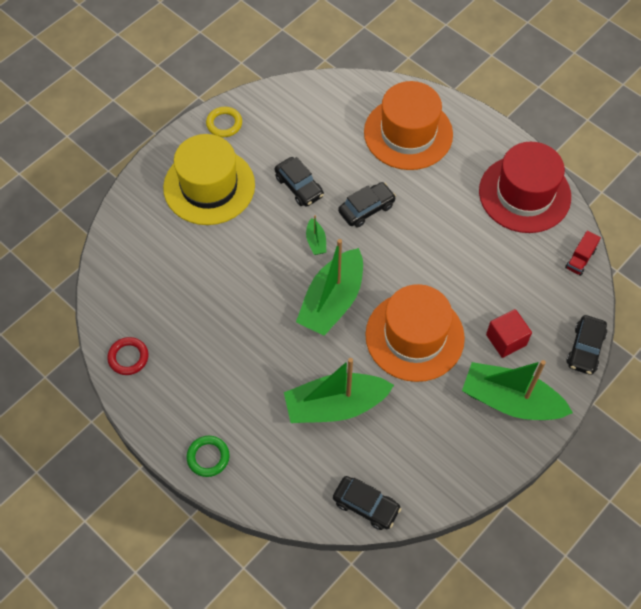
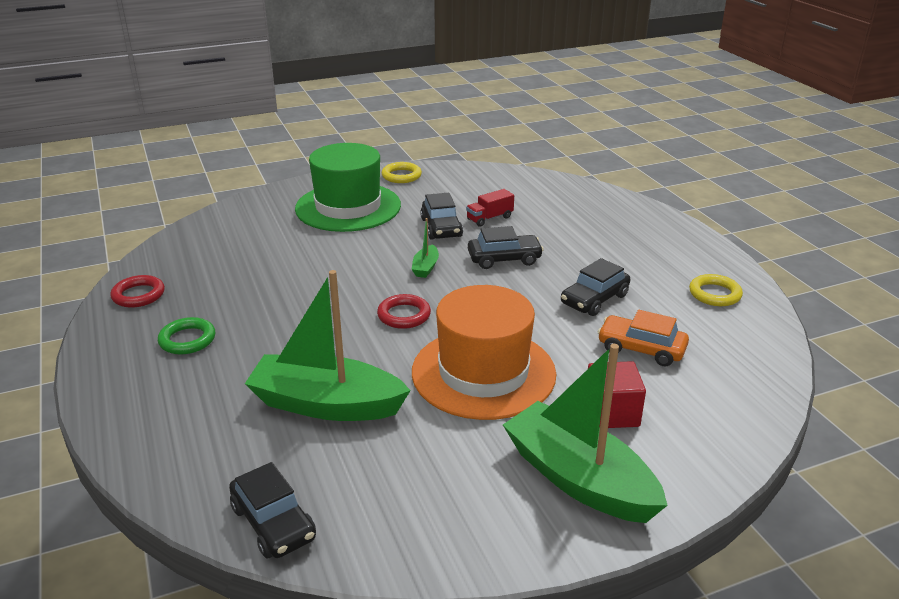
camera: 25 degrees right, 30 degrees down
yellow hat [163,134,255,225] -> green hat [295,143,401,232]
green ring [186,436,230,477] -> green ring moved to [158,317,215,354]
green boat [296,239,363,336] -> red ring [377,294,431,329]
orange hat [364,81,453,170] -> none
red hat [479,142,571,233] -> yellow ring [689,274,743,306]
red truck [565,230,601,276] -> red truck moved to [466,189,514,227]
black car [566,315,607,375] -> black car moved to [561,258,630,316]
none -> orange car [598,310,689,367]

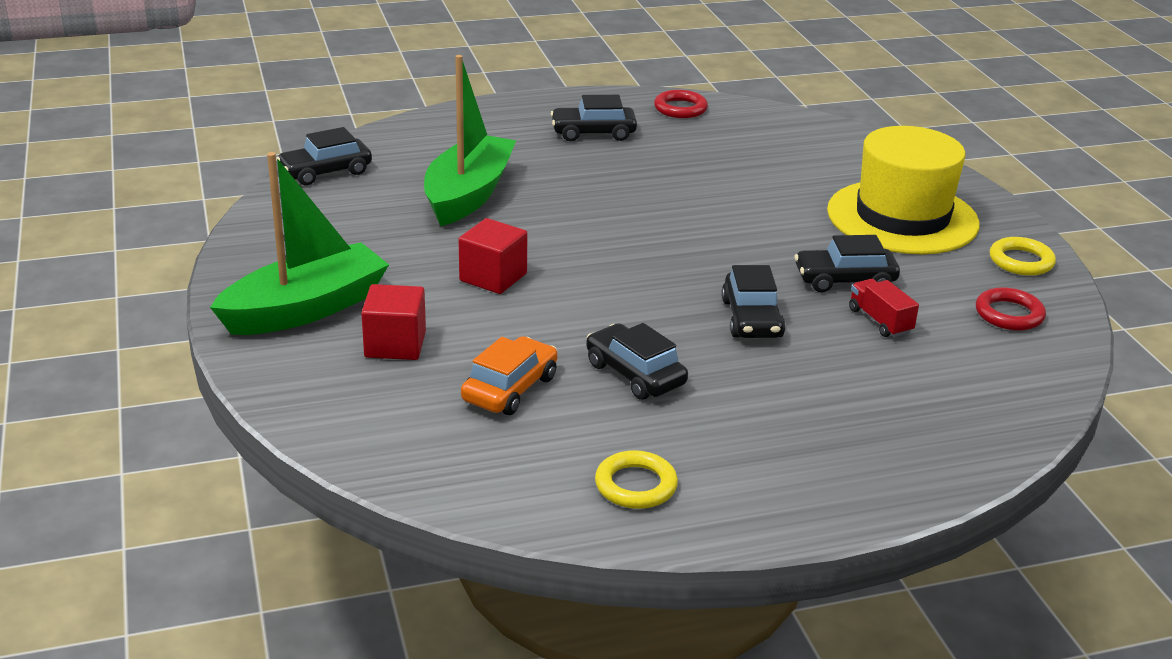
camera: 95 degrees right, 0 degrees up
green ring [158,317,215,354] -> black car [551,95,637,141]
green hat [295,143,401,232] -> yellow hat [827,126,980,254]
red ring [377,294,431,329] -> red ring moved to [976,287,1046,330]
green boat [412,218,439,278] -> none
orange hat [412,285,556,420] -> red cube [458,218,527,294]

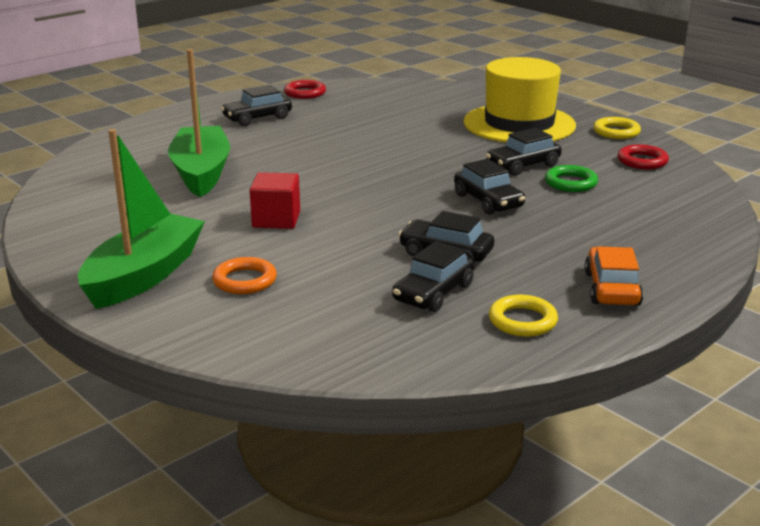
camera: 25 degrees left, 5 degrees down
black car [276,127,372,185] -> black car moved to [392,241,474,312]
red cube [361,284,426,360] -> orange ring [212,257,277,294]
orange car [461,336,558,415] -> orange car moved to [585,246,643,306]
red truck [849,279,919,337] -> green ring [545,165,598,192]

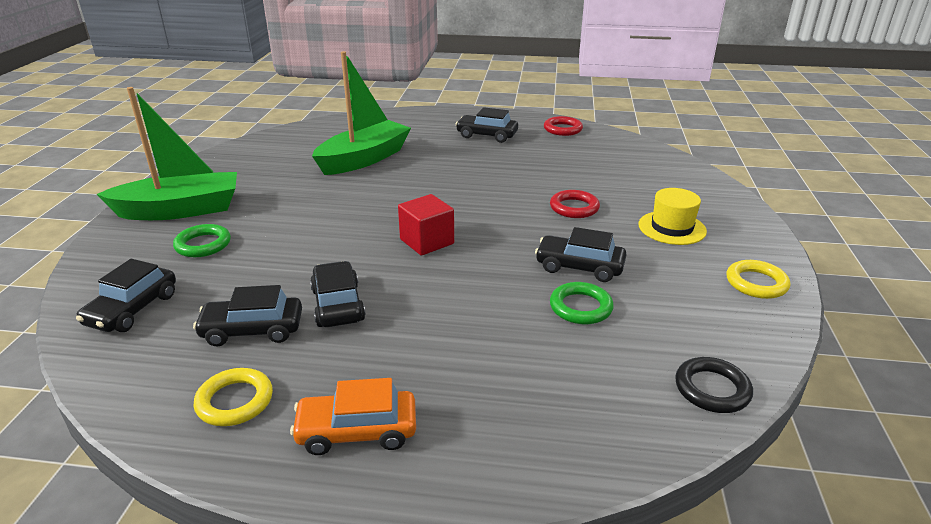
camera: 50 degrees right, 5 degrees up
orange ring [212,257,277,294] -> green ring [173,224,231,257]
red cube [250,172,300,229] -> red cube moved to [398,194,454,256]
black car [454,159,525,215] -> black car moved to [76,259,176,332]
yellow hat [464,57,576,143] -> yellow hat [638,188,707,245], size x0.52
orange car [585,246,643,306] -> orange car turned 150 degrees counterclockwise [290,378,416,455]
red ring [618,144,669,169] -> red ring moved to [550,190,600,218]
none -> black ring [675,357,753,413]

